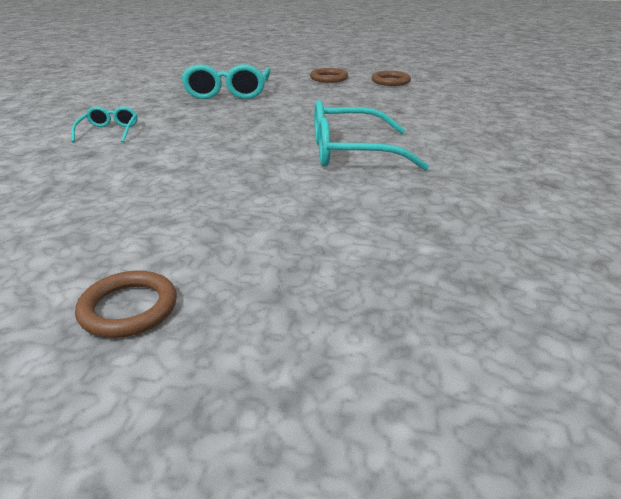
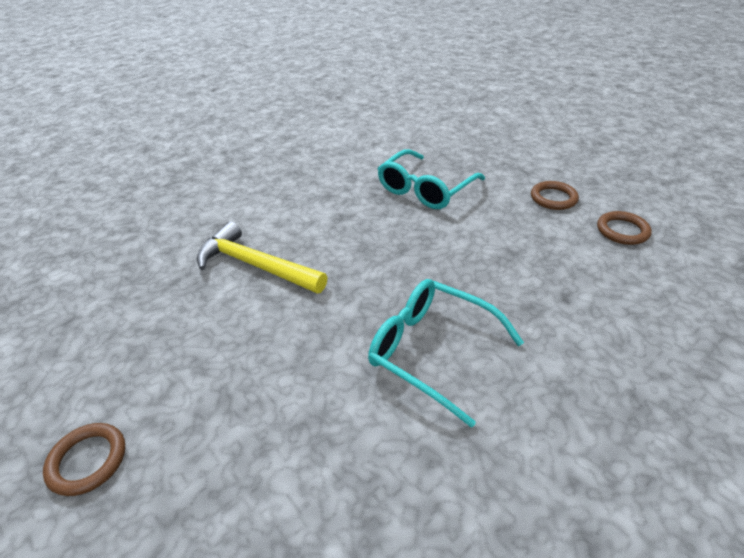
camera: 40 degrees right, 10 degrees up
turquoise glasses [71,106,138,143] -> none
none -> yellow hammer [197,221,327,293]

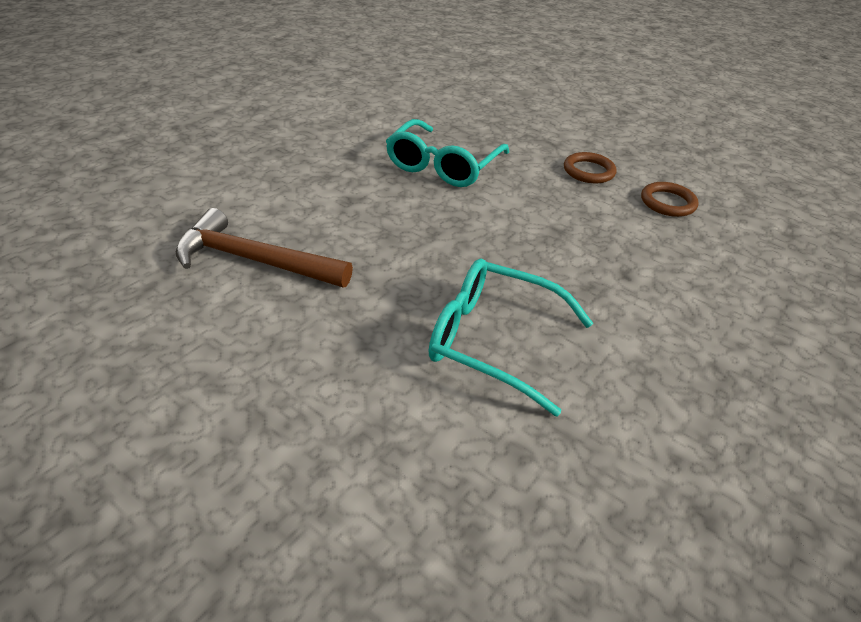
camera: 15 degrees left, 0 degrees up
brown ring [43,423,125,496] -> none
yellow hammer [197,221,327,293] -> brown hammer [176,208,353,287]

